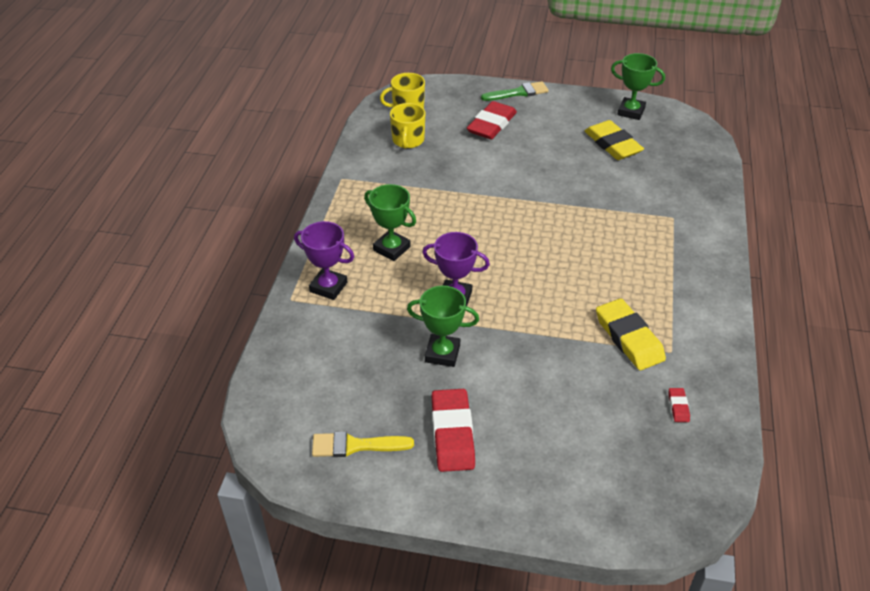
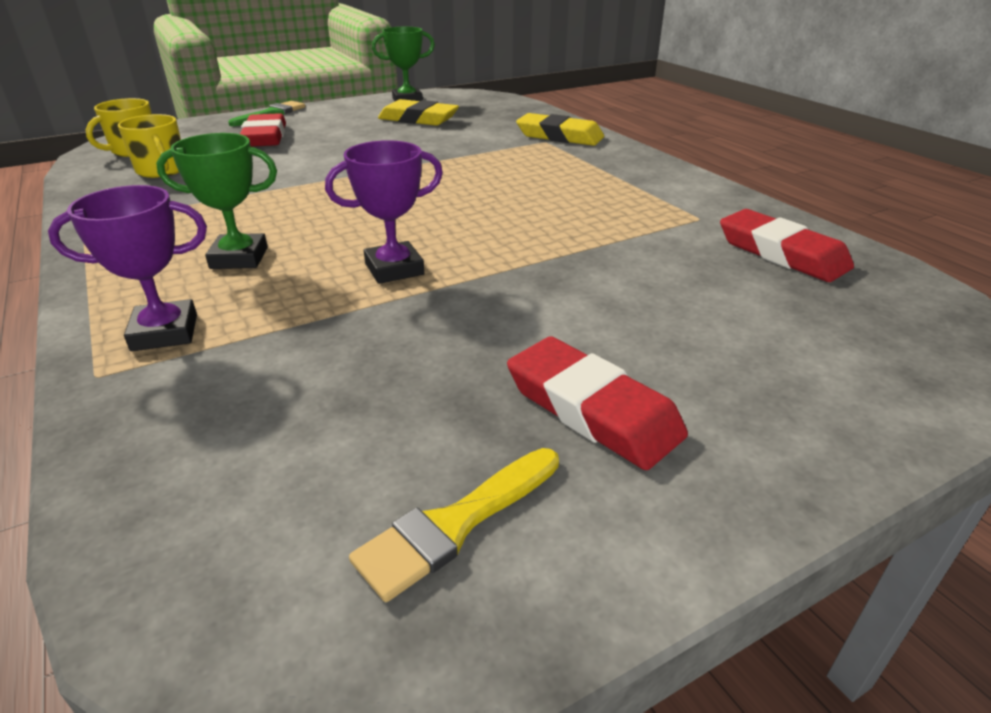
camera: 40 degrees left, 10 degrees down
green trophy [407,285,479,367] -> none
yellow eraser [596,298,666,370] -> yellow eraser moved to [516,113,604,146]
red eraser [669,388,690,422] -> red eraser [720,209,854,282], size x2.28

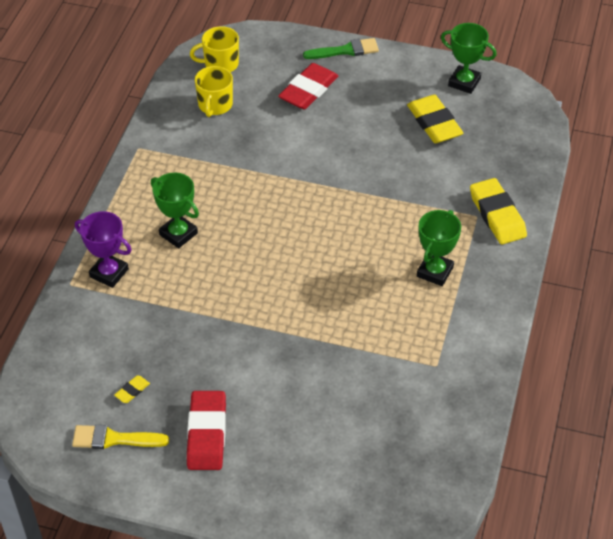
camera: 45 degrees right, 15 degrees up
purple trophy [325,140,443,284] -> none
red eraser [720,209,854,282] -> none
none -> yellow eraser [114,376,150,403]
none -> green trophy [417,210,461,286]

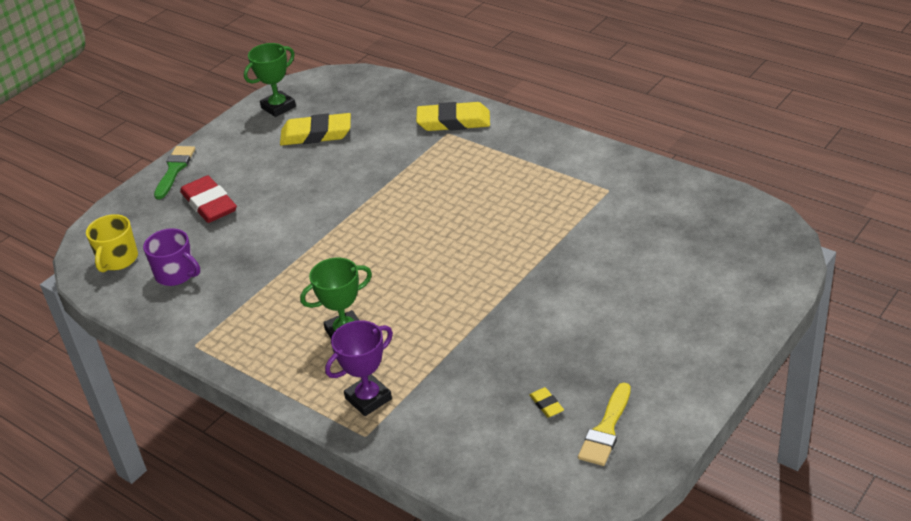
camera: 65 degrees left, 10 degrees down
red eraser [187,391,226,470] -> none
yellow mug [195,66,233,117] -> purple mug [143,228,200,286]
green trophy [417,210,461,286] -> none

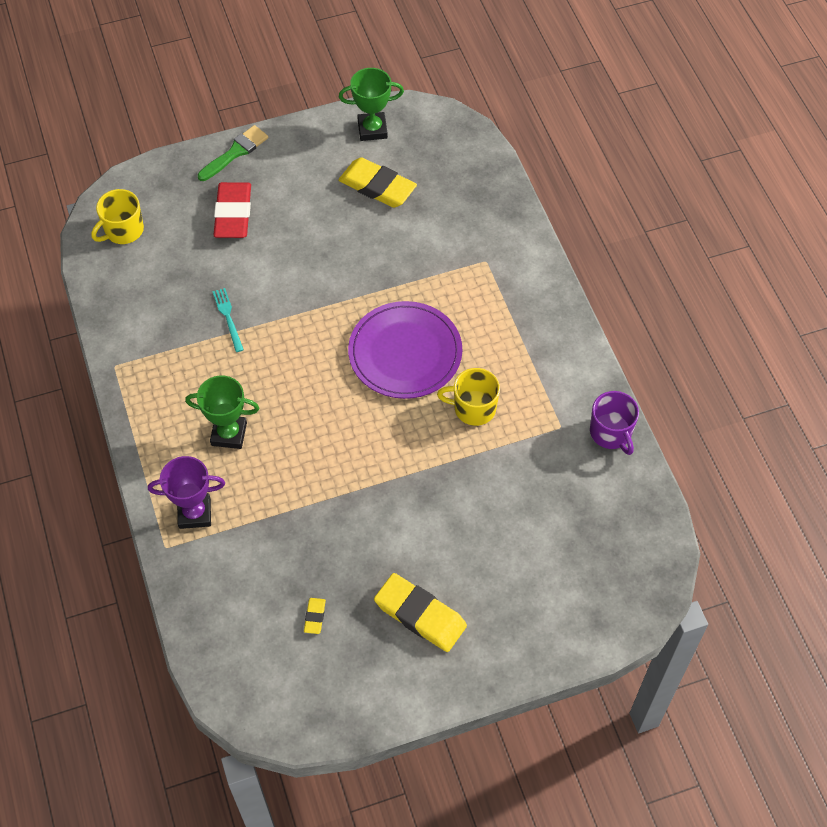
camera: 30 degrees right, 20 degrees up
purple mug [143,228,200,286] -> purple mug moved to [590,391,639,455]
yellow eraser [416,102,490,131] -> yellow eraser moved to [374,573,467,652]
yellow brush [578,383,631,466] -> none
none -> turquoise fork [212,288,244,352]
none -> purple plate [348,301,462,399]
none -> yellow mug [437,368,500,426]

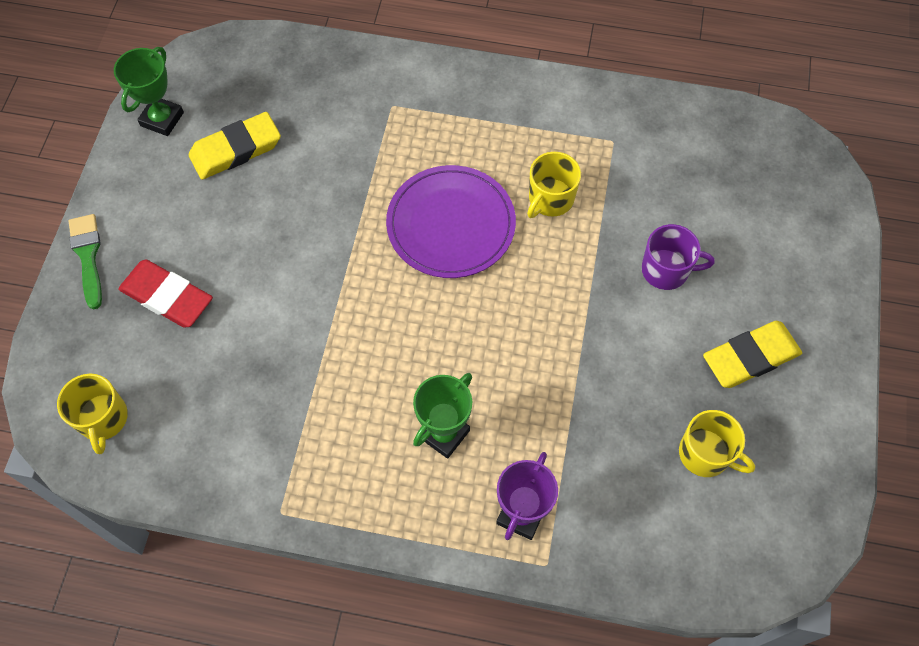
camera: 60 degrees left, 5 degrees up
turquoise fork [212,288,244,352] -> none
yellow eraser [304,598,326,634] -> yellow mug [679,410,755,477]
purple mug [590,391,639,455] -> purple mug moved to [642,224,715,290]

